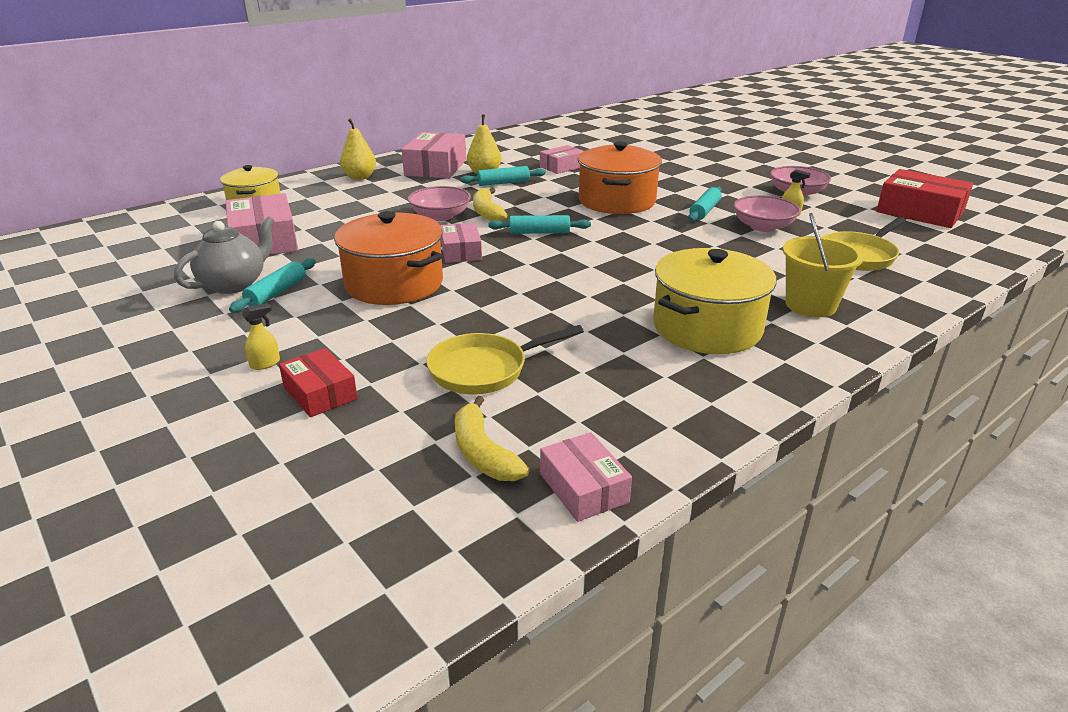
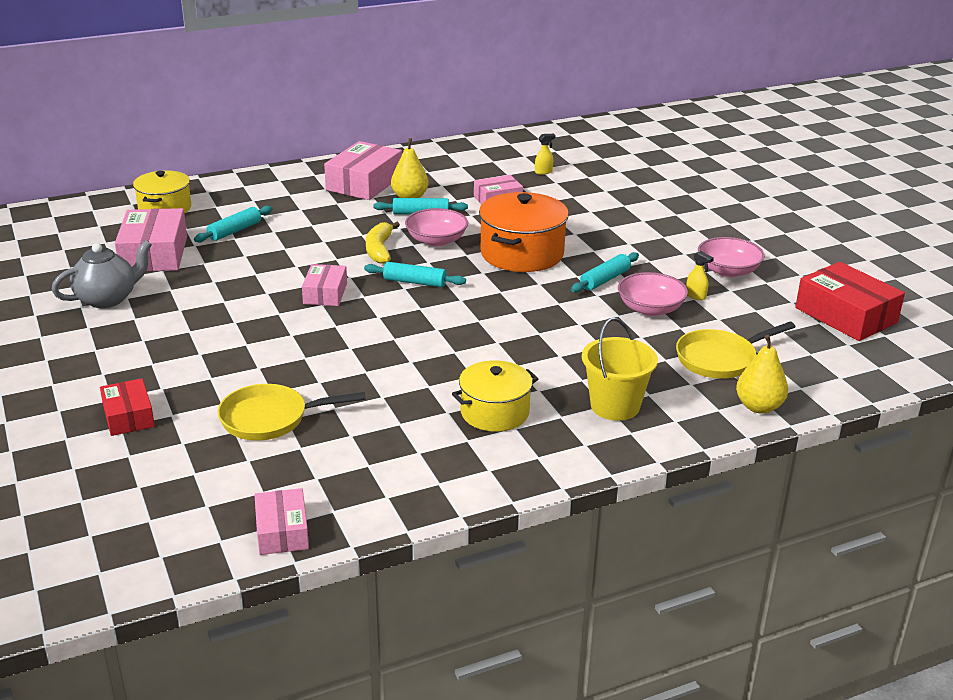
camera: 15 degrees right, 0 degrees up
turquoise rolling pin [229,258,316,312] -> turquoise rolling pin moved to [194,206,272,243]
yellow spray bottle [242,303,280,370] -> yellow spray bottle moved to [535,134,556,175]
orange pot [334,211,443,305] -> none
yellow pear [340,118,376,180] -> yellow pear moved to [736,335,788,414]
pink bowl [408,186,471,221] -> pink bowl moved to [405,208,468,246]
yellow banana [455,396,529,481] -> none
yellow pot [653,248,777,354] -> yellow pot [452,360,538,432], size x0.66

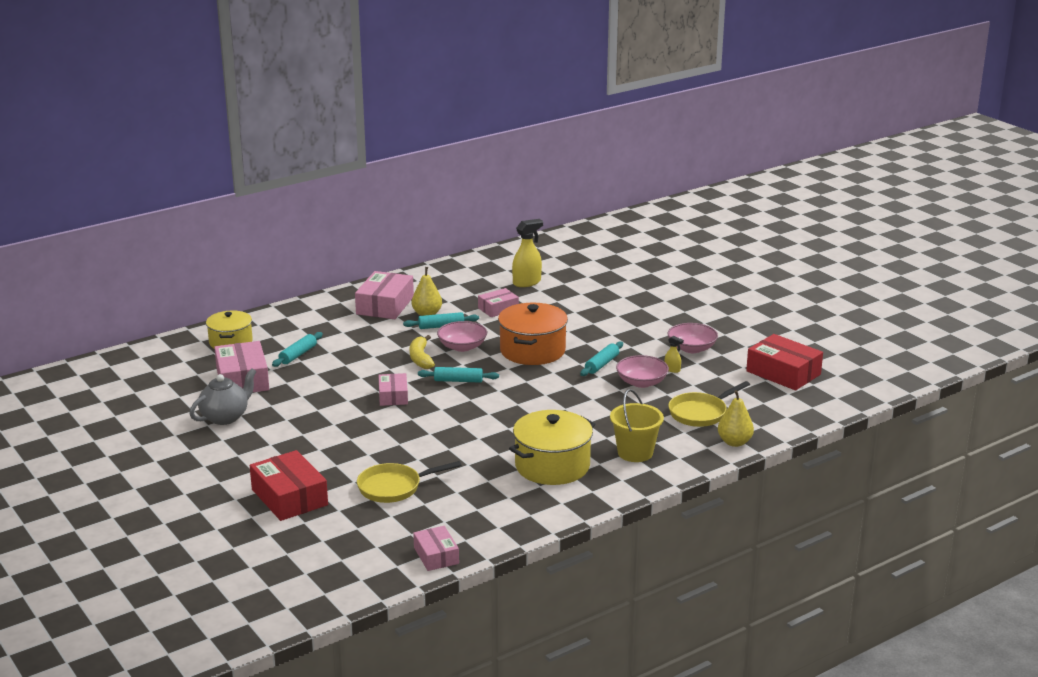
camera: 10 degrees left, 5 degrees down
red box [100,378,155,436] -> red box [250,450,328,521], size x1.67
yellow pot [452,360,538,432] -> yellow pot [509,410,595,485], size x1.51
yellow spray bottle [535,134,556,175] -> yellow spray bottle [512,219,543,287], size x2.01

